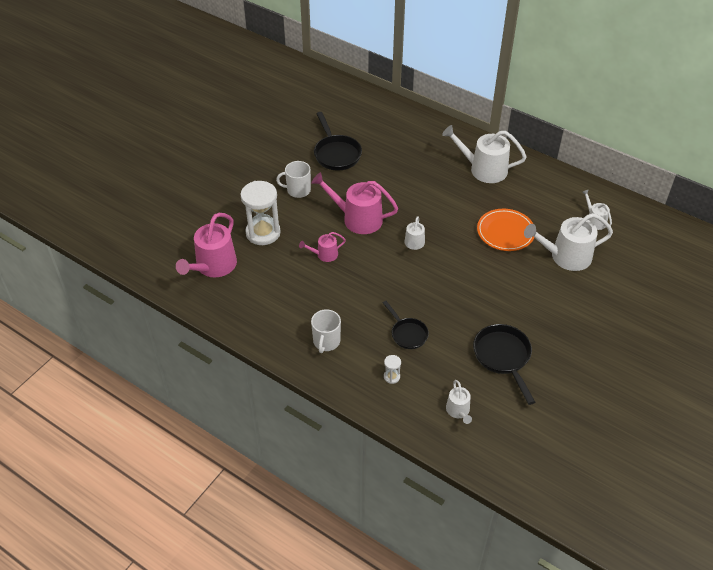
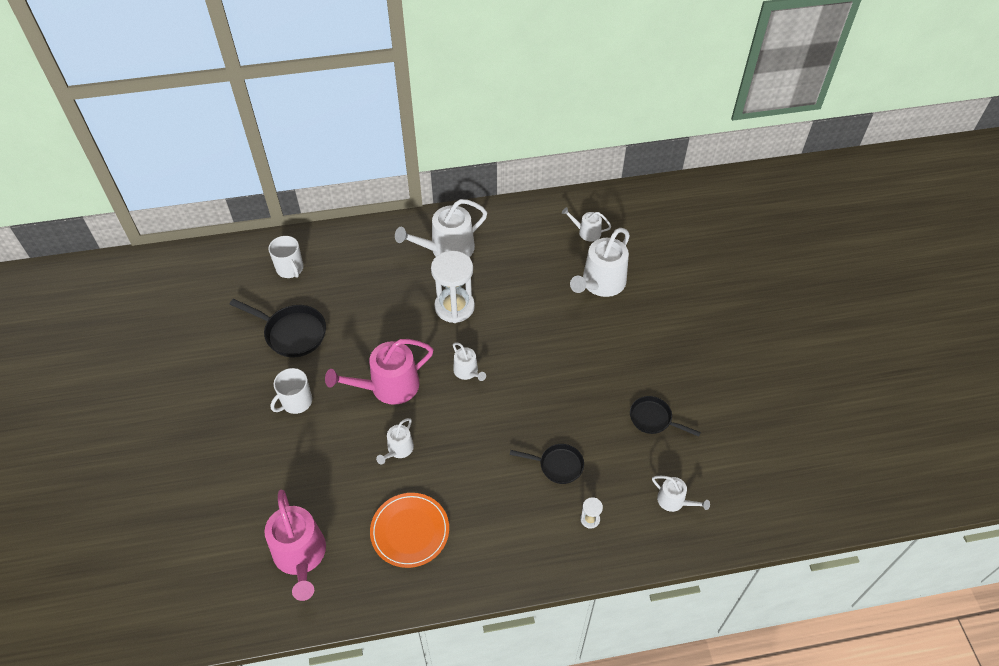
camera: 45 degrees left, 5 degrees up
white hourglass [240,181,281,245] -> white hourglass moved to [431,251,475,323]
pink watering can [299,232,346,262] -> white watering can [376,418,414,464]
white mug [311,309,341,353] -> white mug moved to [268,236,304,278]
black pan [473,324,535,405] -> black pan [630,396,701,437], size x0.65
orange plate [477,209,534,251] -> orange plate moved to [370,493,449,568]

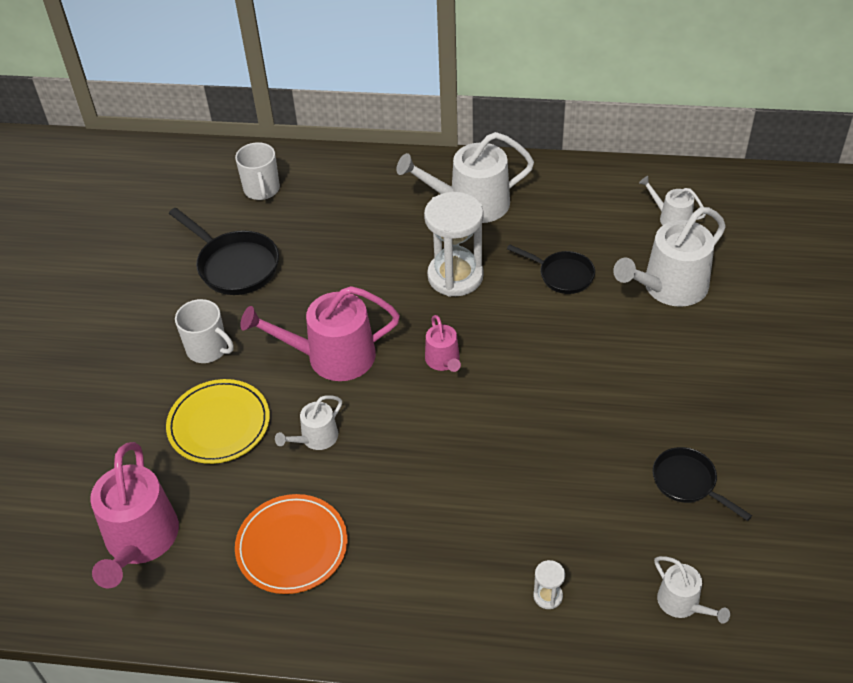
camera: 20 degrees right, 5 degrees down
white mug [270,368,312,414] -> white mug turned 120 degrees counterclockwise [175,299,234,363]
white watering can [453,342,486,381] -> pink watering can [425,315,461,372]
black pan [510,444,584,484] -> black pan moved to [507,244,595,294]
none -> yellow plate [166,379,270,464]

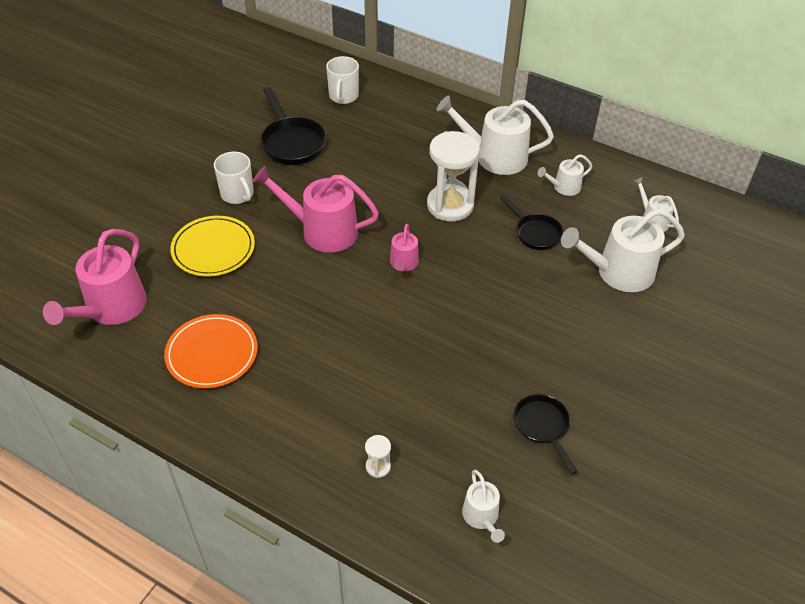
camera: 20 degrees right, 0 degrees up
white watering can [275,395,342,450] -> white watering can moved to [537,154,592,196]

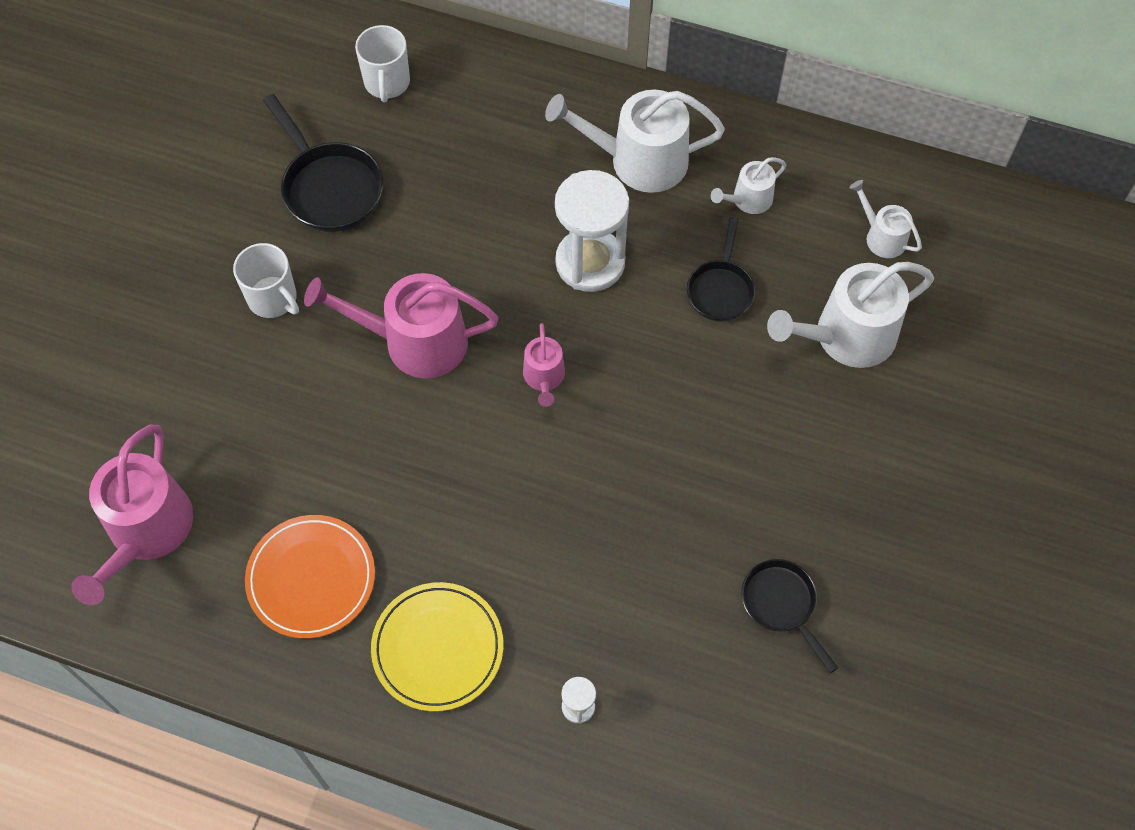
camera: 10 degrees left, 15 degrees up
yellow plate [170,216,255,276] -> yellow plate moved to [371,582,503,712]
white watering can [462,470,505,543] -> none
black pan [500,195,563,250] -> black pan turned 60 degrees clockwise [687,217,755,322]

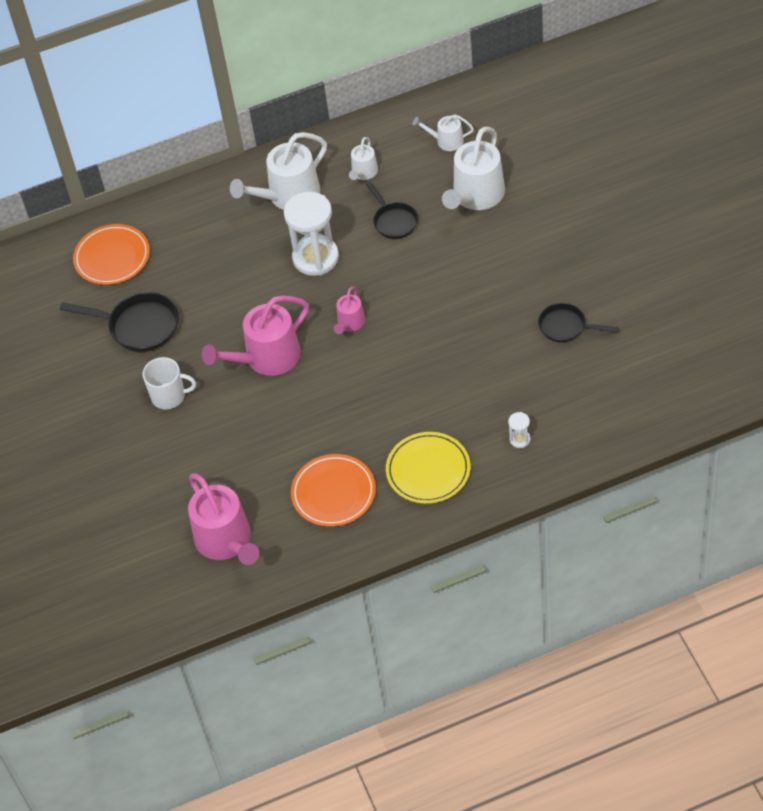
camera: 35 degrees left, 10 degrees down
white mug [355,25,410,102] -> orange plate [73,224,150,285]
pink watering can [523,323,565,407] -> pink watering can turned 60 degrees clockwise [334,287,365,334]

